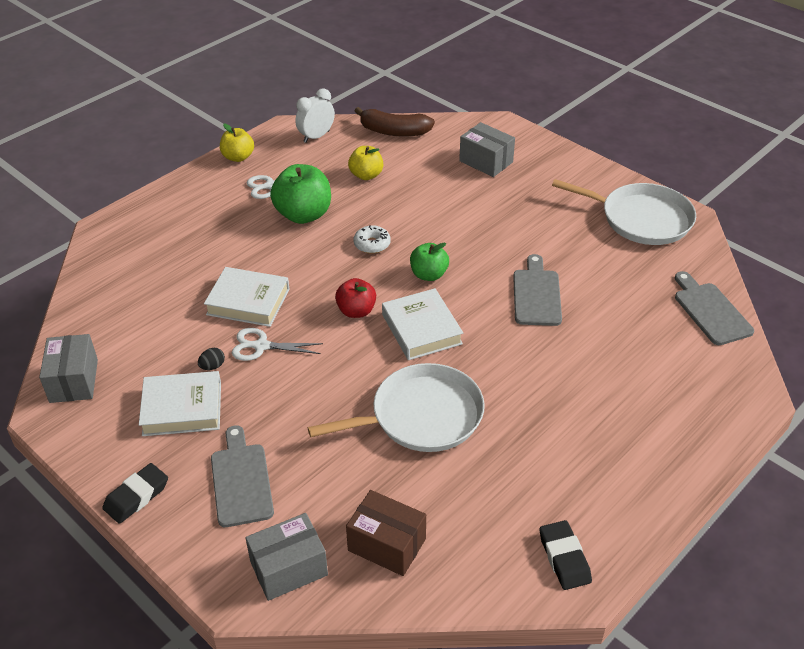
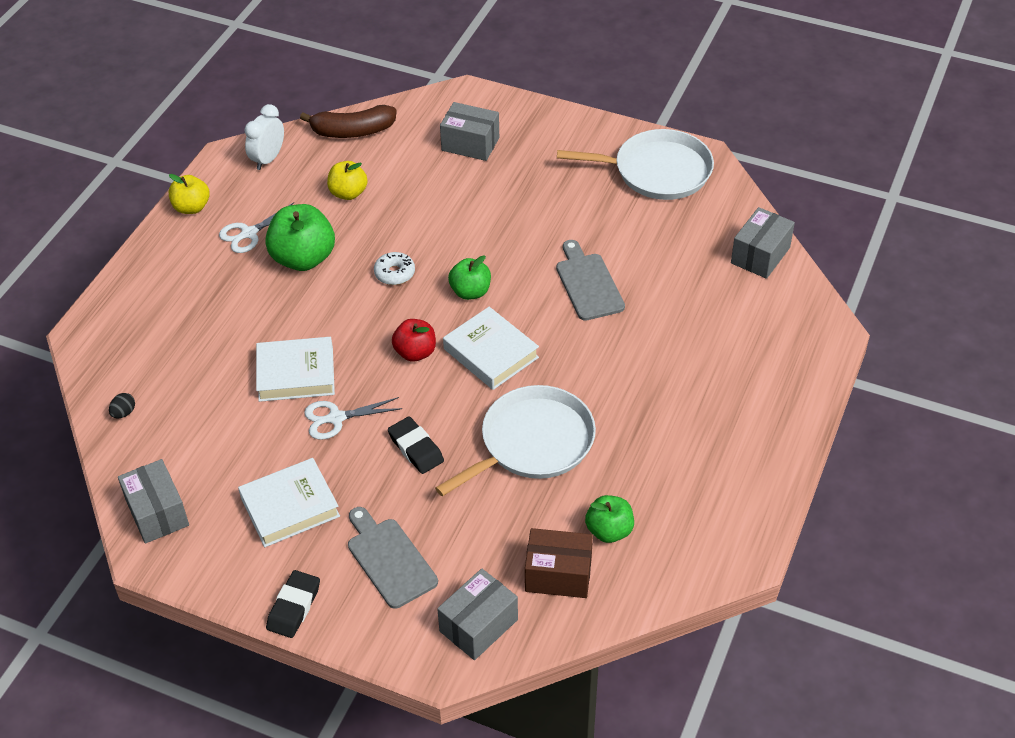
camera: 20 degrees left, 5 degrees up
black egg [198,348,225,370] -> black egg moved to [109,393,135,419]
black eraser [539,520,592,590] -> black eraser moved to [388,416,444,474]
grey cutting board [675,271,754,345] -> grey box [731,207,795,279]
none -> green apple [585,495,634,543]

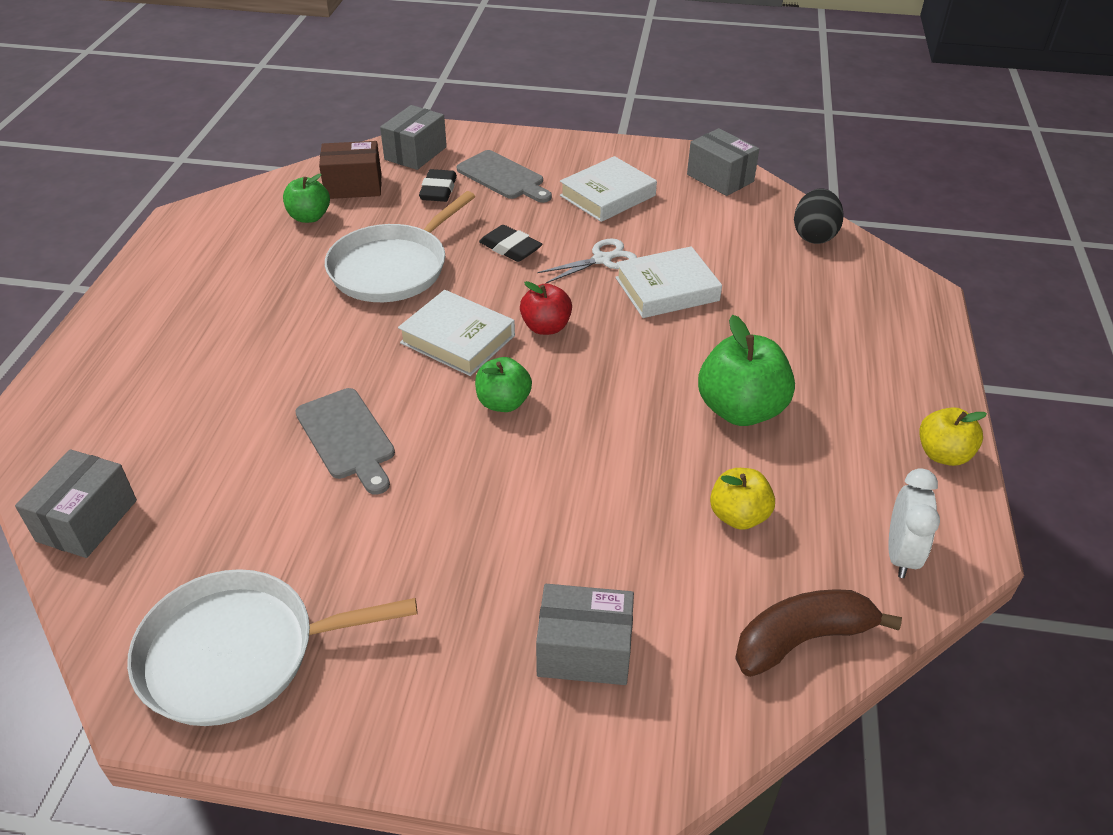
camera: 165 degrees right, 5 degrees down
black egg [109,393,135,419] -> black egg [794,189,844,244], size x2.06
white scissors [219,202,294,253] -> none
black eraser [266,570,320,638] -> black eraser moved to [419,169,457,202]
white donut [374,252,415,285] -> none

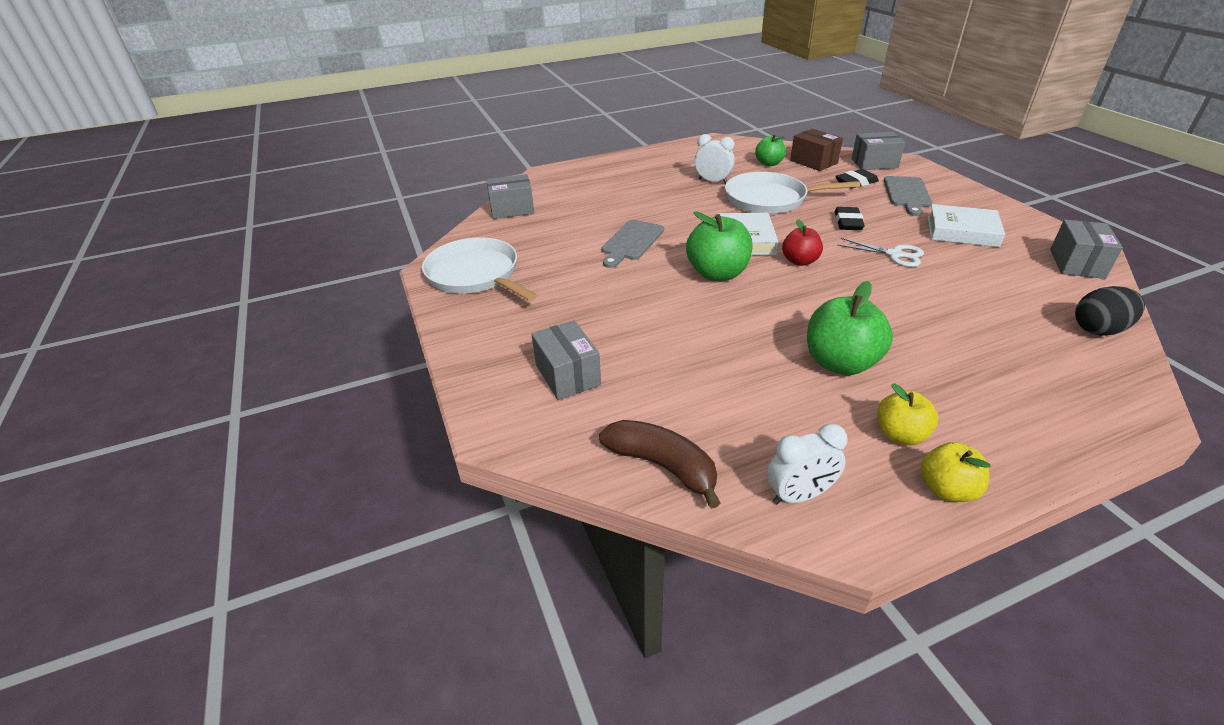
camera: 60 degrees right, 5 degrees down
green apple [475,357,532,412] -> green apple [686,212,753,281], size x1.64
white book [616,246,722,318] -> none
yellow apple [710,468,775,530] -> yellow apple moved to [877,383,938,445]
none -> white clock [695,134,735,184]

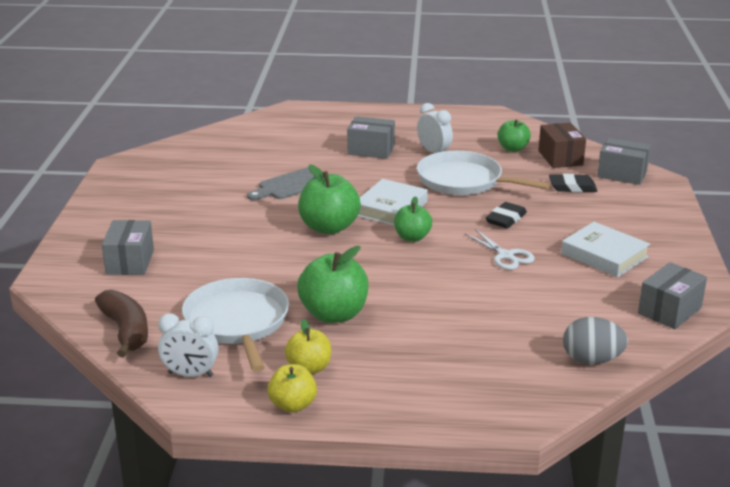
camera: 25 degrees right, 10 degrees down
white pan [422,238,537,301] -> white pan moved to [182,278,289,372]
grey box [486,174,534,219] -> grey box moved to [347,116,395,159]
red apple [782,219,823,266] -> green apple [394,196,432,242]
grey cutting board [884,176,932,216] -> none
black egg [1075,286,1145,336] -> grey egg [563,317,628,364]

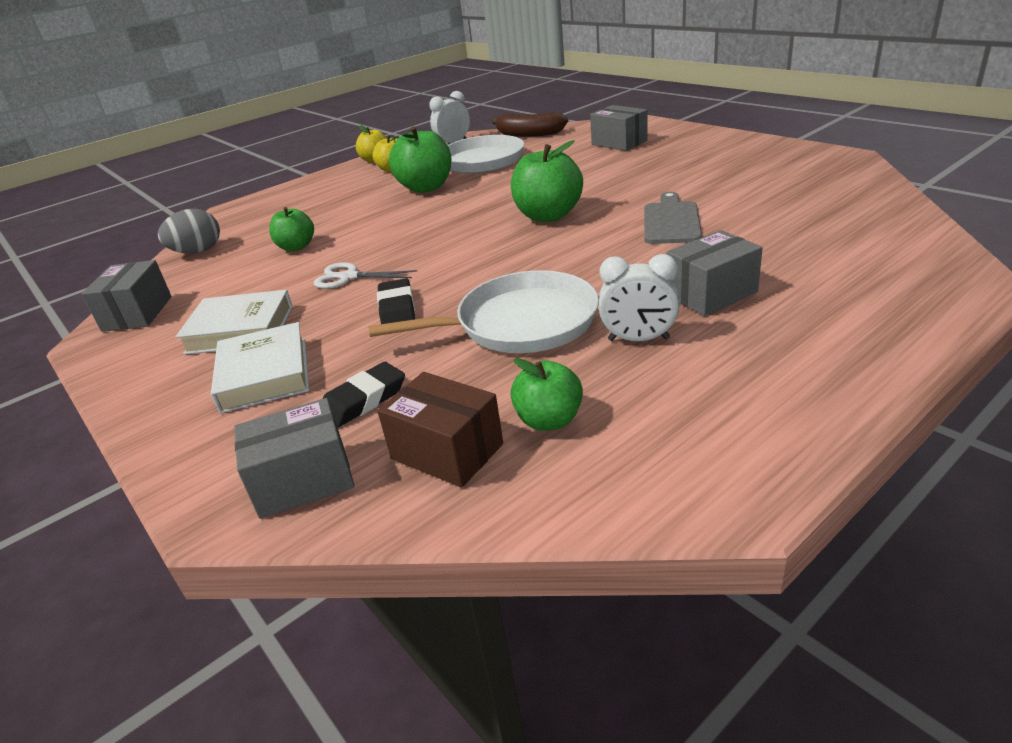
camera: 140 degrees right, 5 degrees up
white book [357,179,428,226] -> white book moved to [211,322,309,413]
green apple [394,196,432,242] -> green apple moved to [269,207,314,251]

